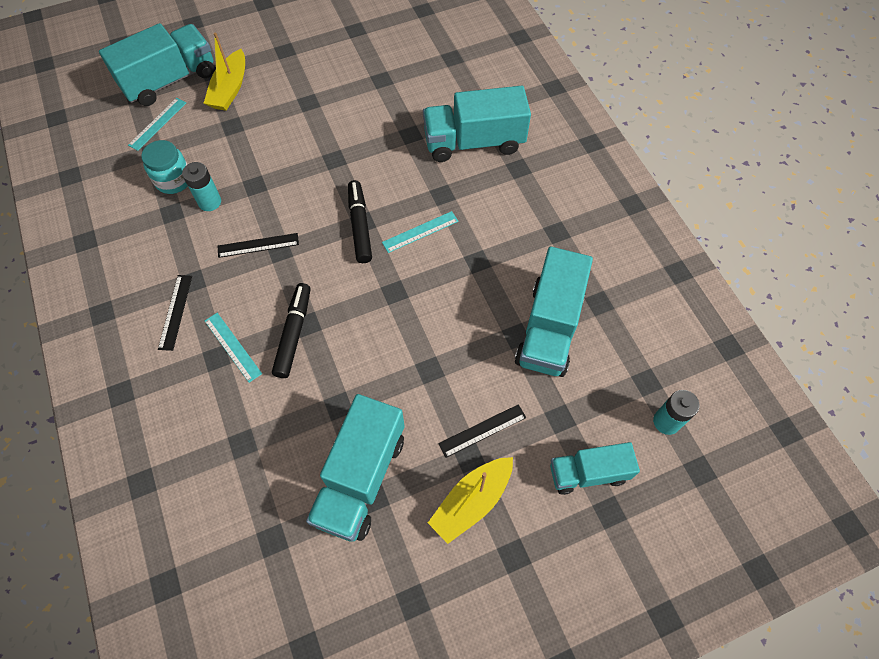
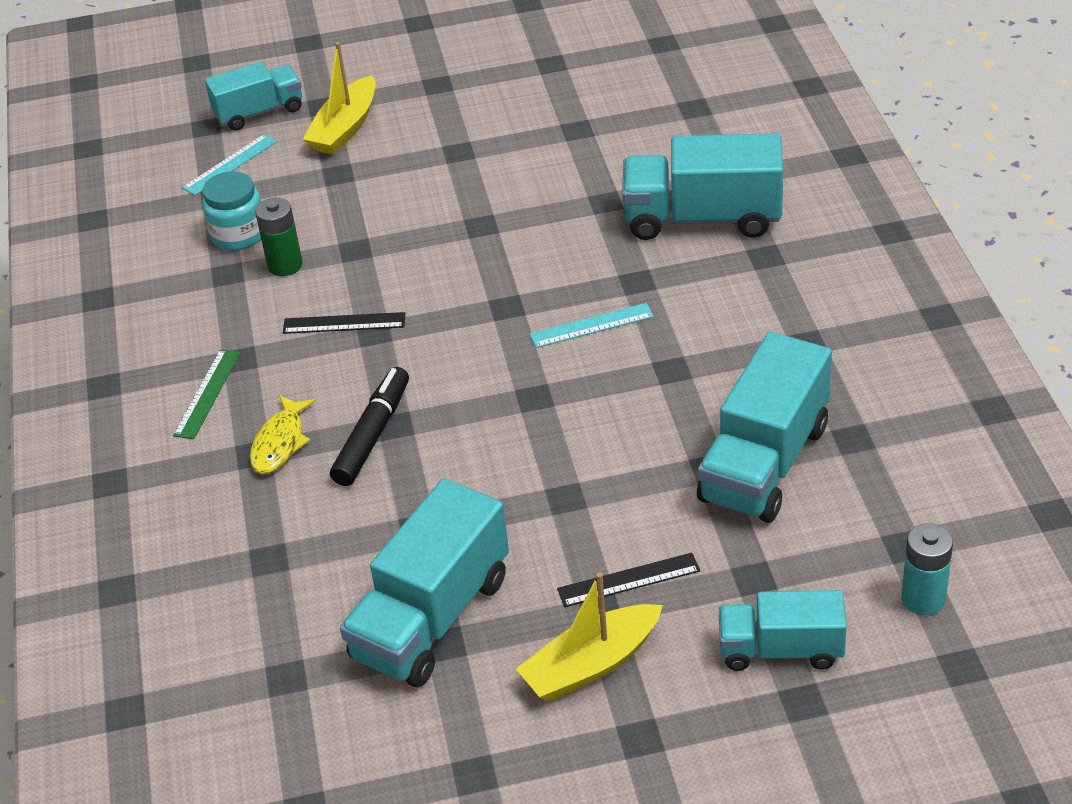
camera: 15 degrees right, 20 degrees down
turquoise truck [99,23,214,106] -> turquoise truck [205,62,302,130], size x0.62
black ruler [158,275,192,351] -> green ruler [173,349,241,439]
turquoise battery [182,162,221,211] -> green battery [255,198,302,276]
turquoise ruler [205,313,262,383] -> yellow fish [250,395,316,474]
black marker [348,180,372,263] -> none

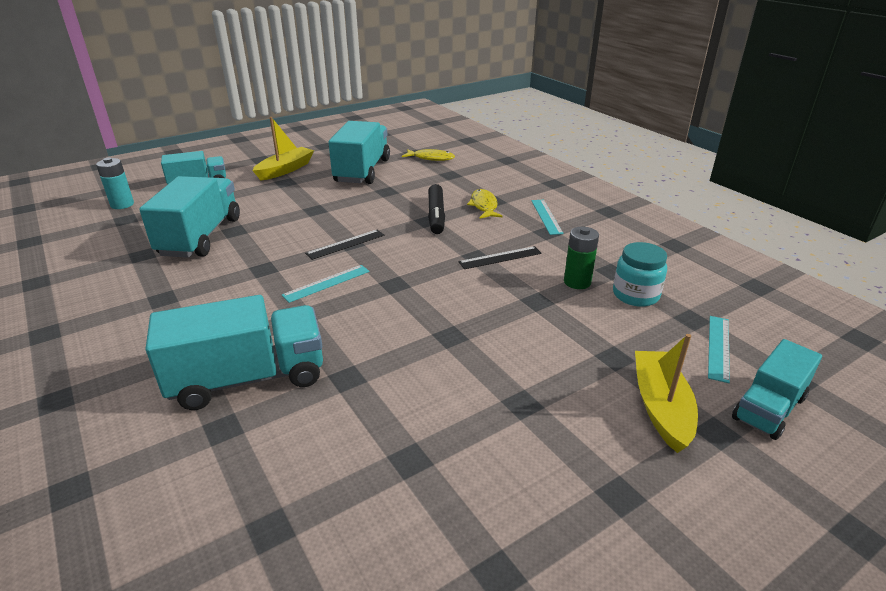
camera: 155 degrees right, 10 degrees down
green ruler [173,349,241,439] -> turquoise ruler [531,200,564,235]
black ruler [557,553,700,607] -> black ruler moved to [305,230,384,260]
none -> yellow fish [402,149,455,161]

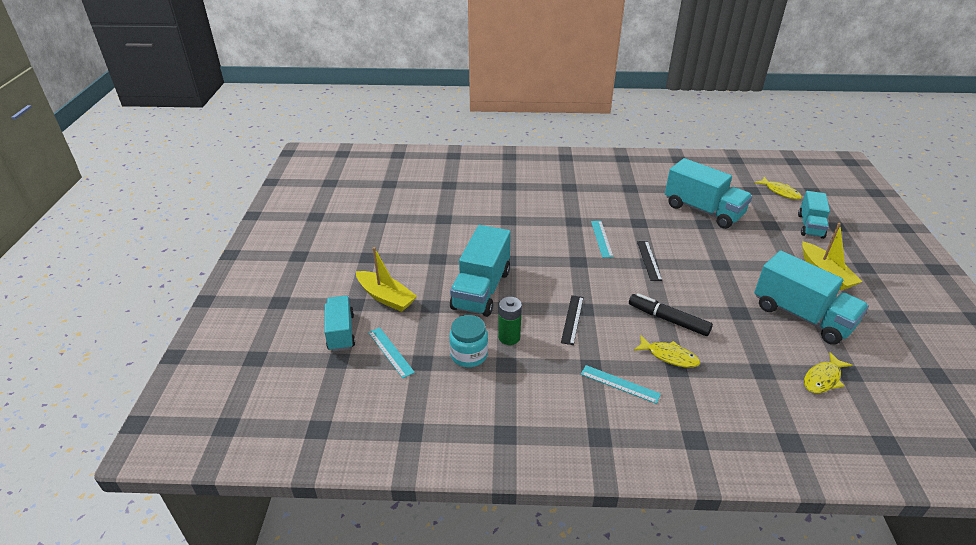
camera: 125 degrees right, 5 degrees up
turquoise battery [96,157,134,209] -> yellow fish [754,177,802,200]
turquoise truck [146,295,323,410] -> turquoise truck moved to [450,225,511,317]

